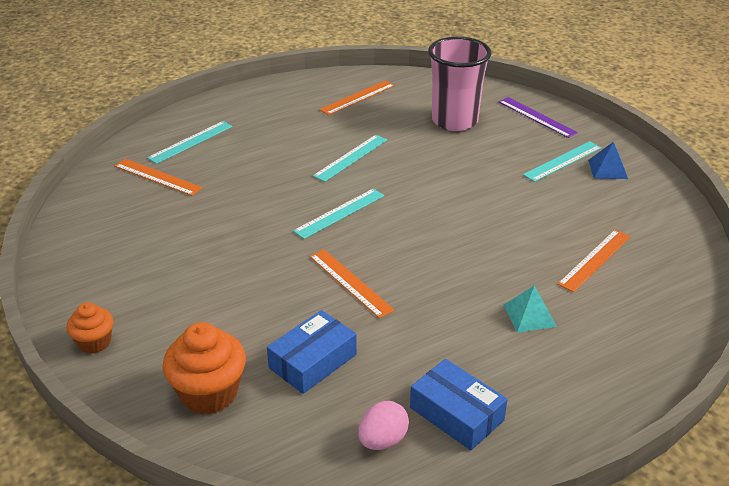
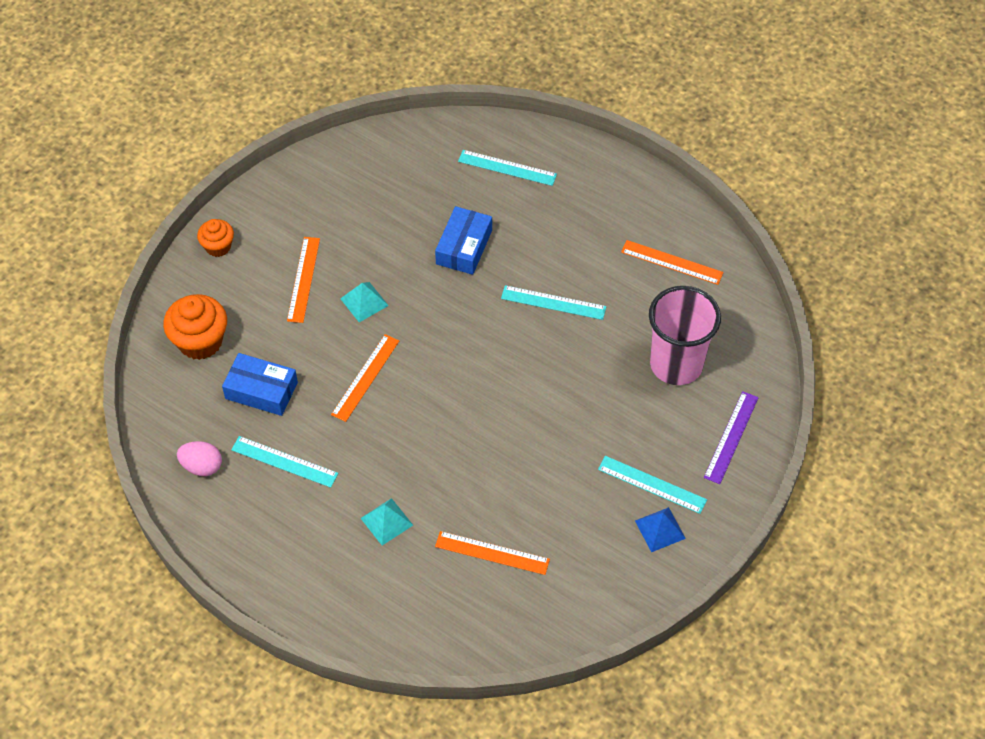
camera: 65 degrees right, 20 degrees up
orange ruler [115,158,203,196] -> orange ruler moved to [287,237,320,323]
turquoise ruler [293,189,384,239] -> turquoise ruler moved to [231,436,338,488]
blue box [410,359,508,450] -> blue box moved to [435,206,492,275]
none -> turquoise pyramid [340,282,389,322]

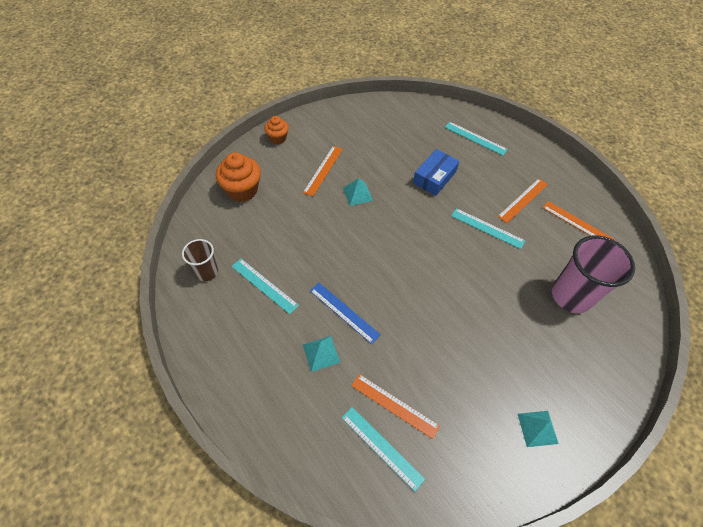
camera: 15 degrees right, 0 degrees up
pink egg [177,441,222,476] -> brown cup [182,239,218,281]
blue box [222,353,298,416] -> none
orange ruler [331,334,399,422] -> orange ruler moved to [498,178,548,223]
turquoise ruler [598,456,707,514] -> turquoise ruler moved to [341,407,425,492]
blue pyramid [635,507,686,552] -> turquoise pyramid [518,411,559,447]
purple ruler [704,391,759,484] -> none
none -> blue ruler [310,283,381,344]

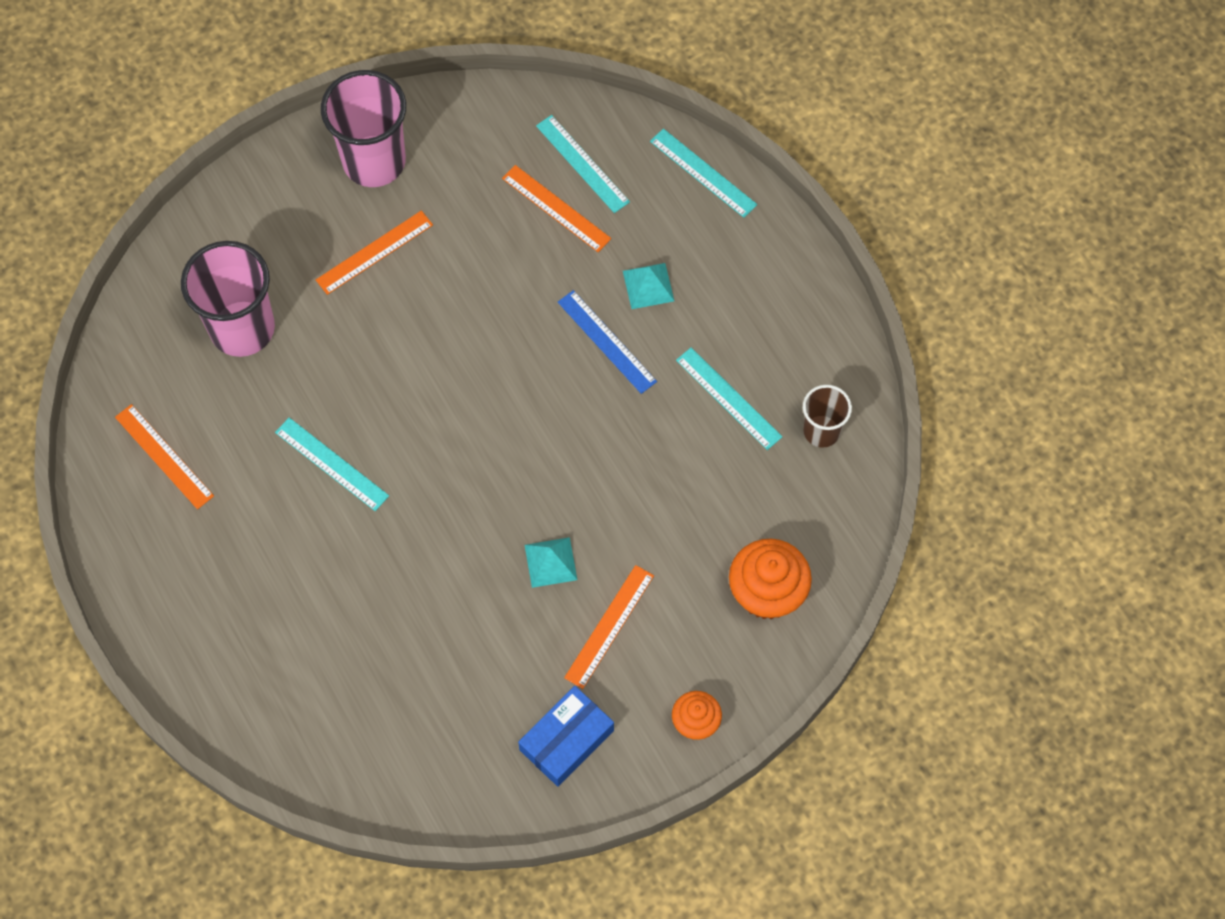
camera: 170 degrees left, 10 degrees up
blue box [413,149,459,196] -> blue box moved to [518,686,614,787]
turquoise ruler [445,122,508,156] -> turquoise ruler moved to [650,128,758,218]
orange ruler [498,178,548,223] -> orange ruler moved to [316,211,433,295]
turquoise pyramid [518,411,559,447] -> pink cup [321,70,406,187]

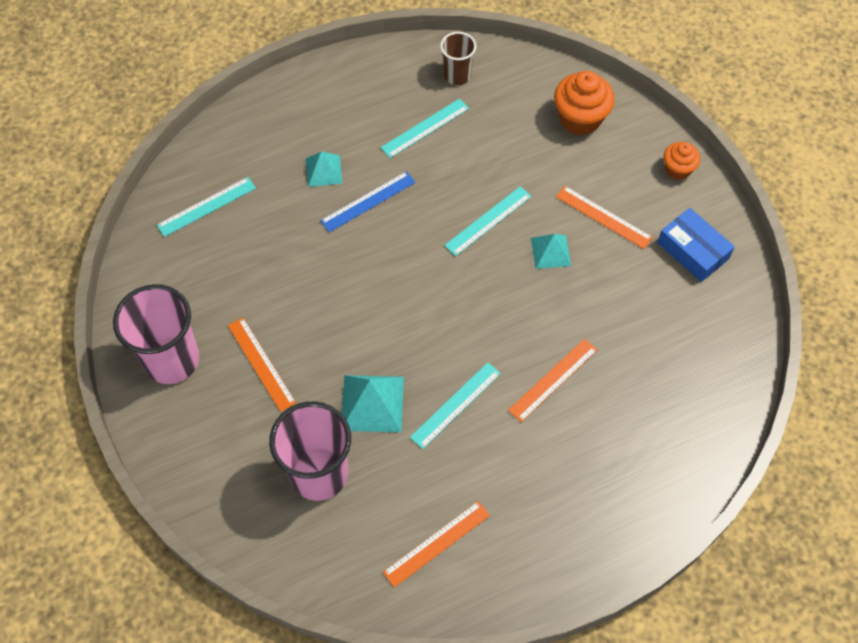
camera: 85 degrees left, 5 degrees down
orange ruler [502,165,611,252] -> orange ruler moved to [508,339,597,422]
turquoise ruler [650,128,758,218] -> turquoise ruler moved to [444,186,532,256]
none -> turquoise pyramid [342,375,404,432]

